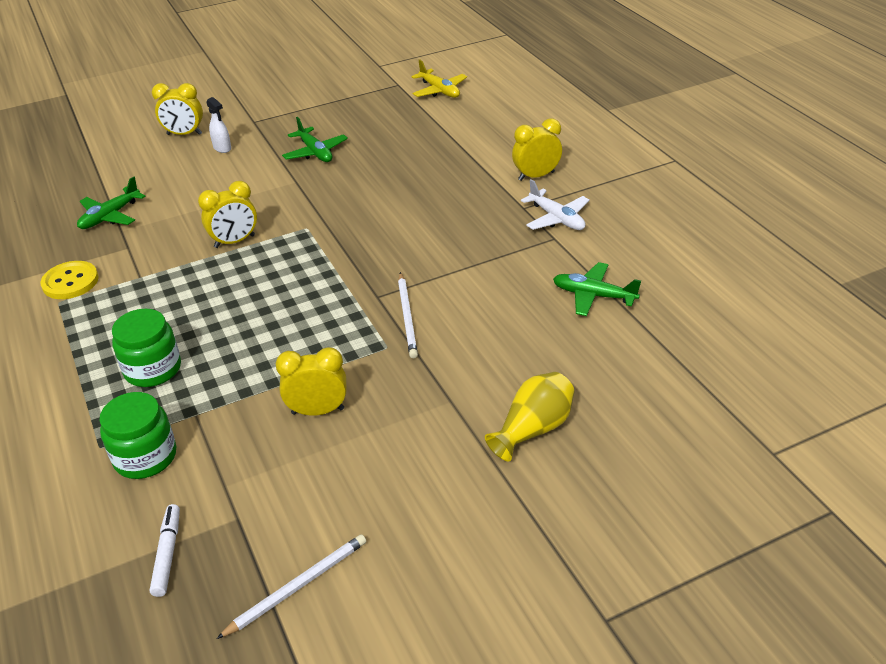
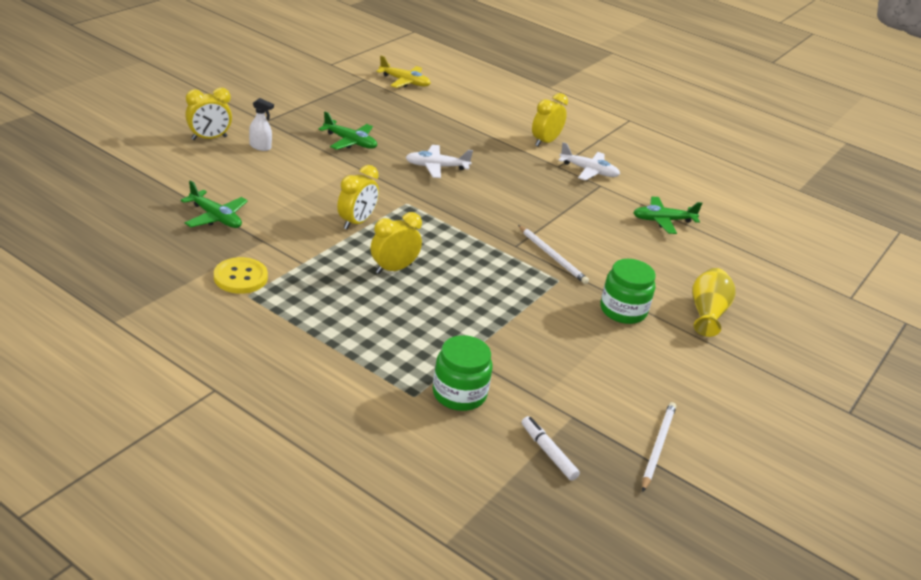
camera: 35 degrees left, 5 degrees down
green plane [77,177,146,229] -> green plane turned 60 degrees counterclockwise [181,180,248,228]
green jar [112,309,181,387] -> green jar moved to [600,259,656,324]
yellow clock [275,347,347,416] -> yellow clock moved to [371,212,422,274]
none -> white plane [405,145,473,178]

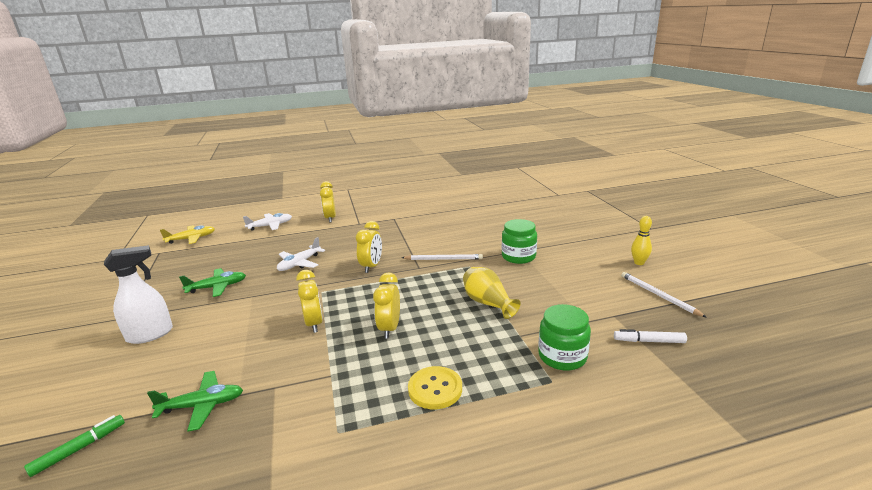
camera: 45 degrees left, 10 degrees down
yellow clock [185,87,232,140] -> yellow clock moved to [356,221,382,273]
yellow button [214,257,268,294] -> yellow button moved to [408,366,462,409]
white spray bottle [249,98,274,151] -> white spray bottle [104,245,173,344], size x1.79
white plane [558,142,620,181] -> white plane moved to [243,213,292,230]
green plane [633,197,702,234] -> none
yellow vase [692,268,736,337] -> yellow vase moved to [463,267,521,319]
none -> green marker [24,415,125,477]
none -> yellow bowling pin [631,216,652,265]

